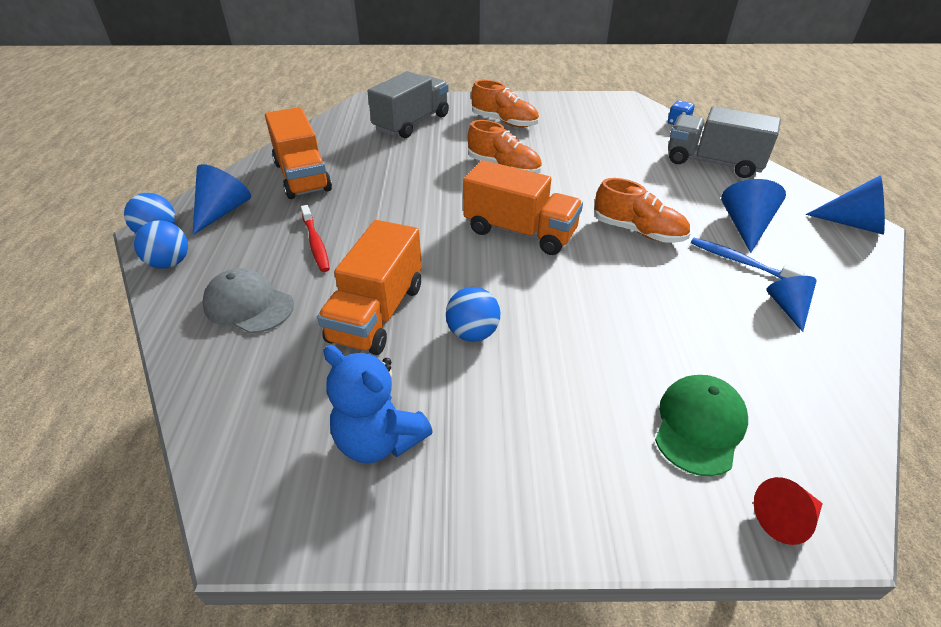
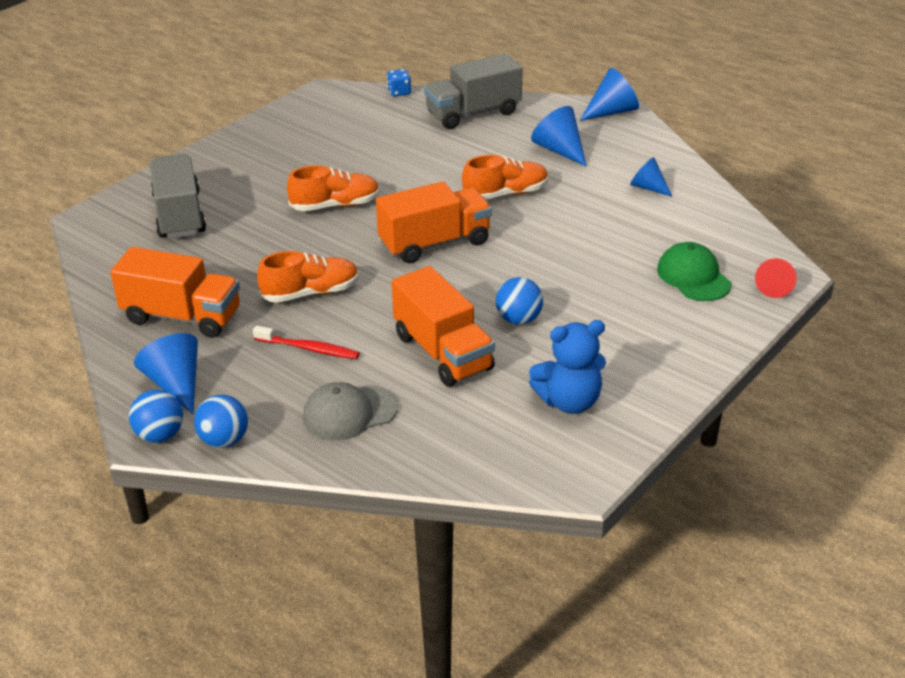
camera: 50 degrees left, 5 degrees down
orange shoe [471,80,539,127] -> orange shoe moved to [257,251,359,303]
blue toothbrush [691,238,805,279] -> none

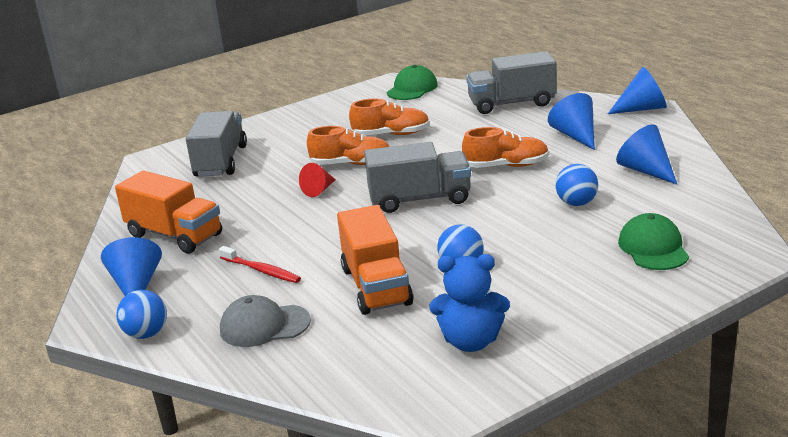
camera: 20 degrees right, 10 degrees down
blue ball [129,390,183,443] -> blue ball moved to [556,164,598,206]
orange shoe [257,251,359,303] -> orange shoe moved to [349,99,430,135]
orange truck [376,181,492,263] -> grey truck [364,142,471,213]
blue dice [387,69,411,97] -> none
blue cone [630,157,672,197] -> blue cone [616,124,677,184], size x1.52
red cone [755,258,797,298] -> red cone moved to [299,163,336,197]
none -> green cap [387,65,438,100]

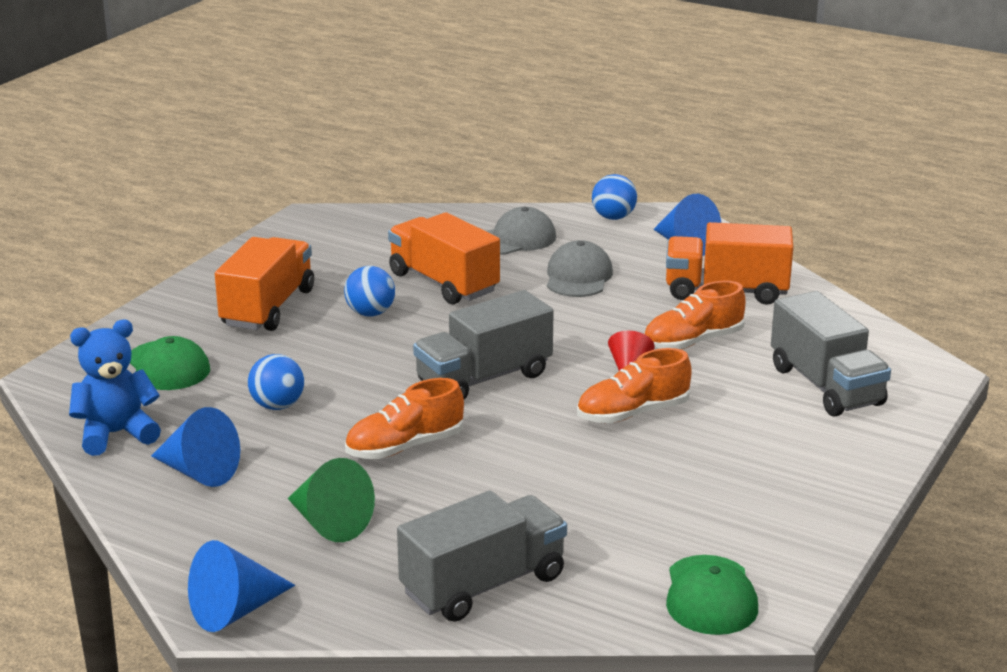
camera: 150 degrees right, 0 degrees up
red toothbrush [219,246,301,283] -> grey cap [547,240,613,297]
orange shoe [349,99,430,135] -> orange shoe moved to [644,281,745,350]
blue teddy bear [429,254,510,352] -> blue teddy bear moved to [69,320,161,456]
blue cone [548,93,595,150] -> green cone [288,458,375,542]
none -> orange truck [215,237,314,331]

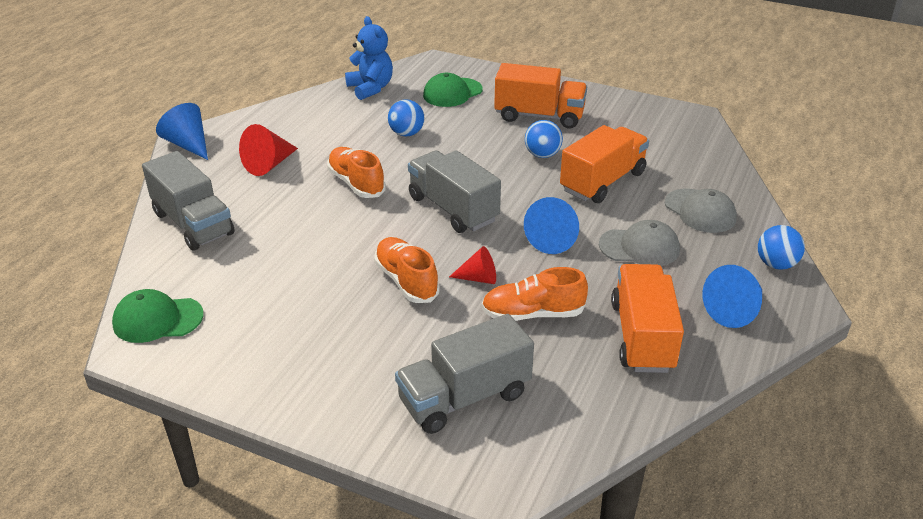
camera: 85 degrees right, 10 degrees up
blue cone [151,407,240,487] -> blue cone moved to [524,197,579,254]
green cone [288,458,375,542] -> red cone [239,124,298,176]
orange shoe [644,281,745,350] -> orange shoe turned 60 degrees counterclockwise [481,267,588,321]

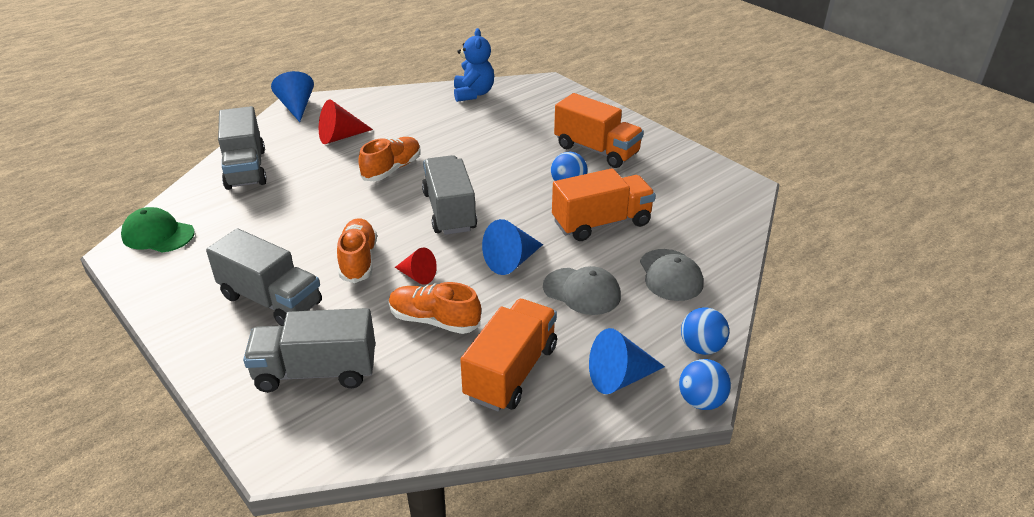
camera: 25 degrees right, 0 degrees up
orange shoe [327,147,386,198] -> orange shoe turned 45 degrees clockwise [358,137,421,181]
blue ball [388,100,424,136] -> blue ball moved to [679,359,731,410]
green cap [423,73,483,107] -> none
none -> grey truck [206,228,322,326]

